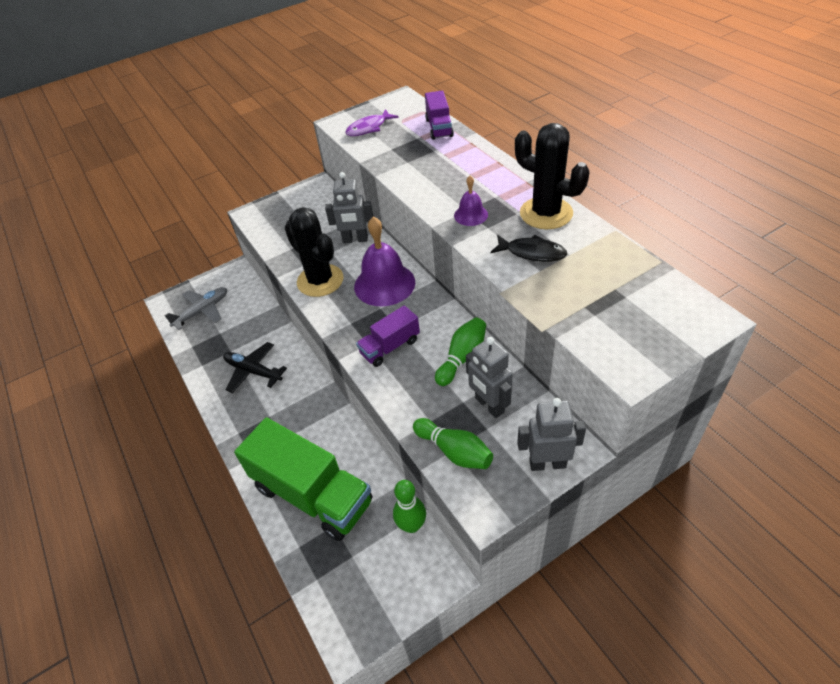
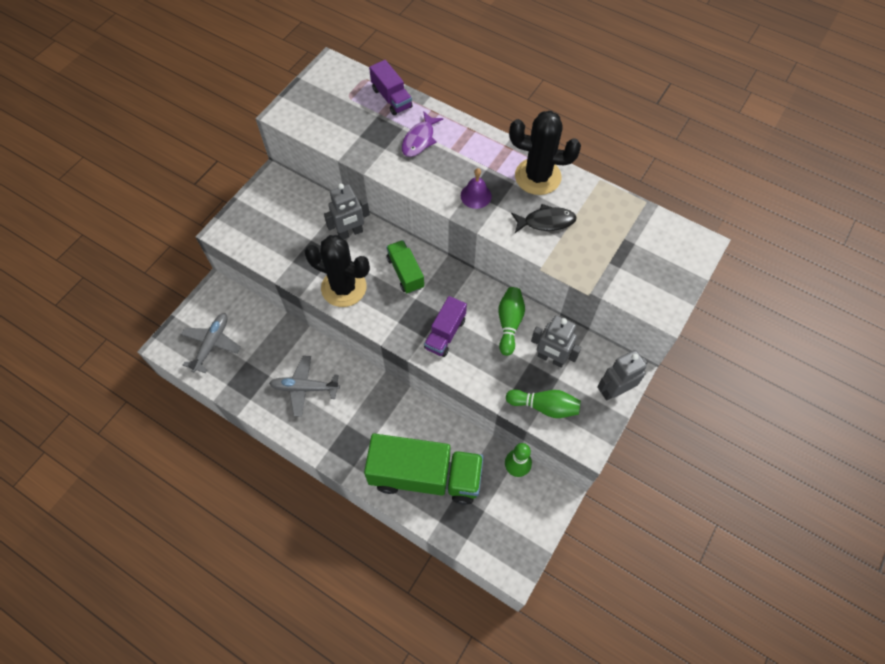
camera: 30 degrees left, 15 degrees up
black plane [223,342,287,393] -> grey plane [269,356,340,417]
purple fish [345,109,399,136] -> purple fish moved to [402,111,443,157]
purple bell [354,216,415,306] -> green truck [386,240,424,294]

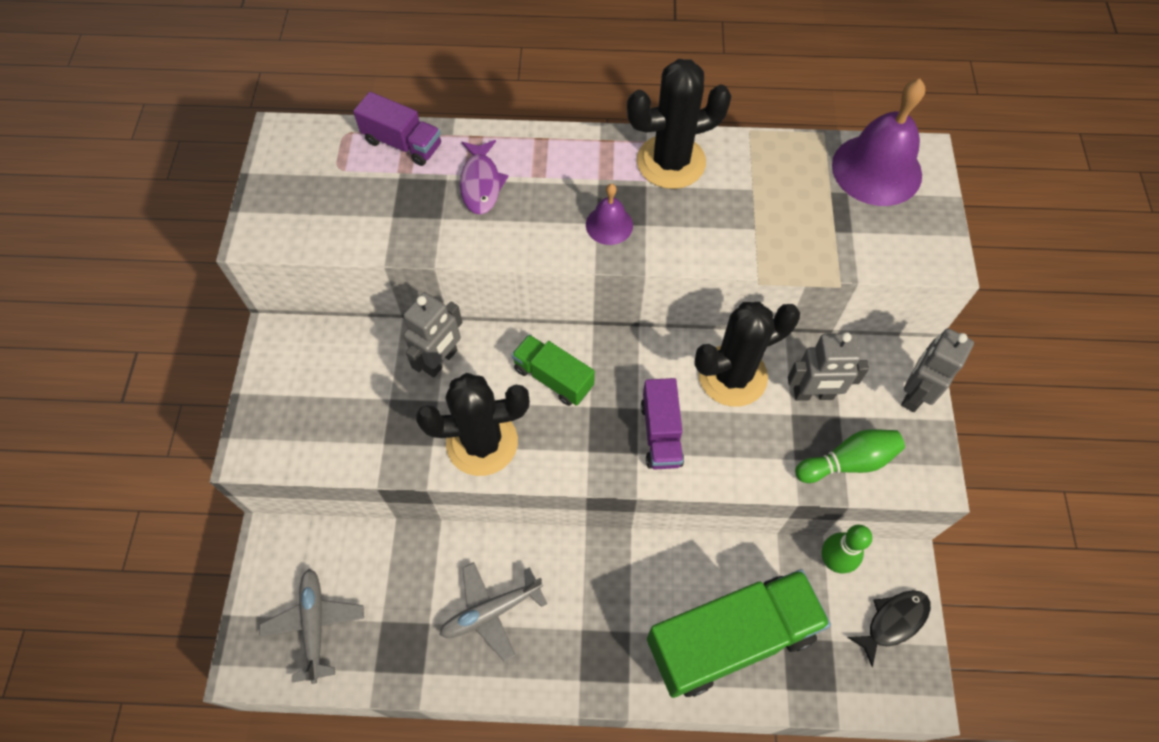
camera: 30 degrees left, 0 degrees up
green bowling pin [498,287,525,356] -> black cactus [694,302,800,407]
black fish [511,204,577,233] -> black fish moved to [847,590,931,667]
none -> purple bell [832,79,925,206]

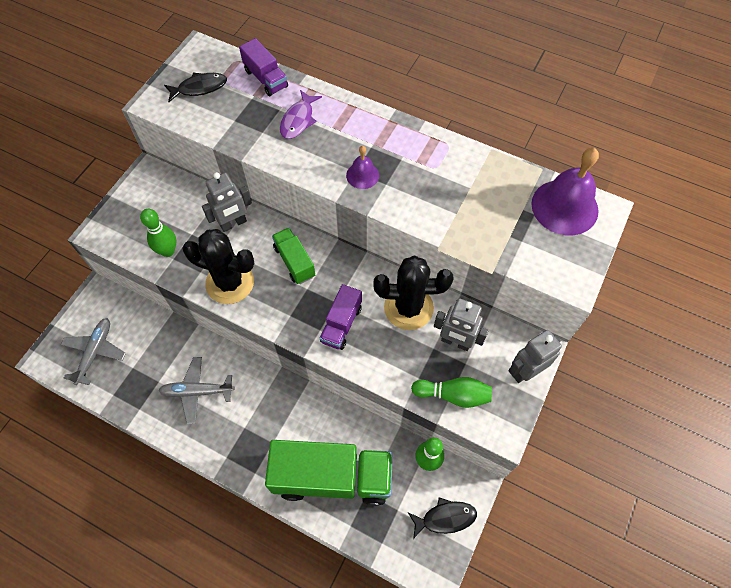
camera: 25 degrees right, 0 degrees up
black cactus [627,59,732,189] -> none
none -> green bowling pin [140,209,176,257]
none -> black fish [164,73,227,102]

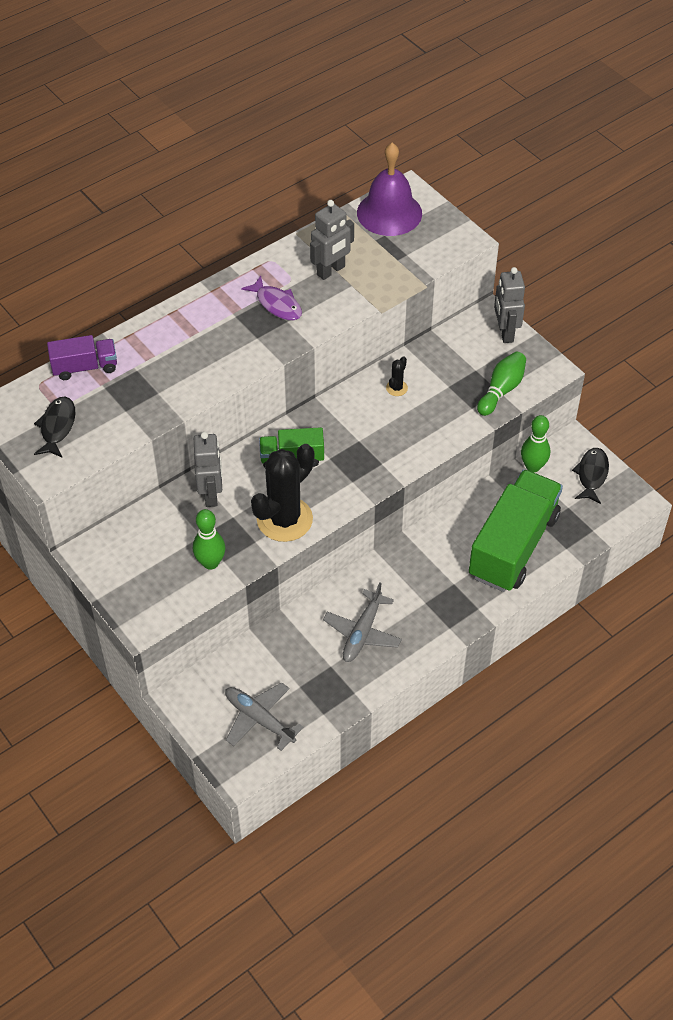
camera: 65 degrees left, 10 degrees down
purple fish [280,90,322,139] -> purple fish moved to [241,275,302,320]
purple truck [320,284,362,350] -> none
purple bell [346,146,379,189] -> none
black cactus [374,255,453,330] -> black cactus [386,356,408,396], size x0.41
grey robot [434,298,489,351] -> grey robot moved to [310,200,354,280]

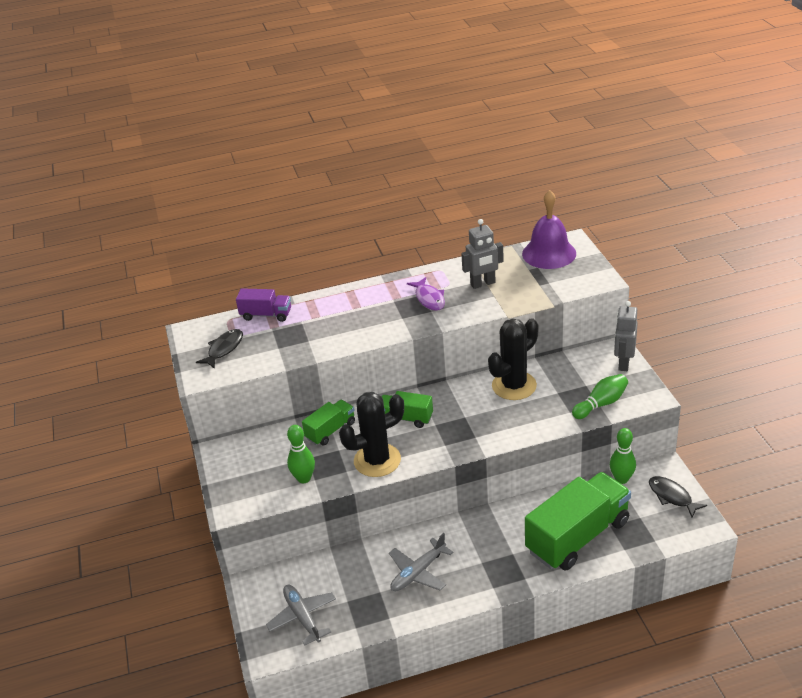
camera: 25 degrees right, 15 degrees down
grey robot [194,432,222,507] -> green truck [302,400,355,446]
black cactus [386,356,408,396] -> black cactus [488,318,539,400], size x2.42
black fish [572,448,609,504] -> black fish turned 75 degrees counterclockwise [649,476,707,517]

